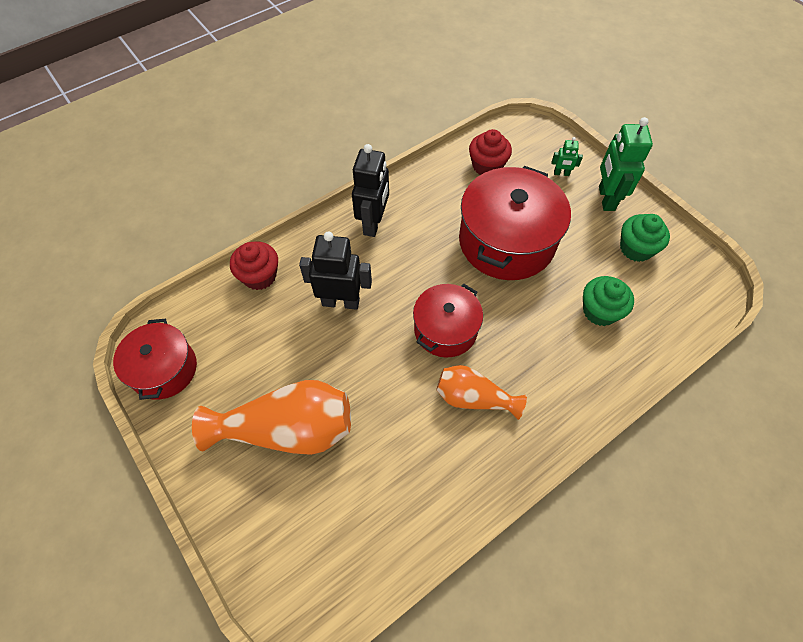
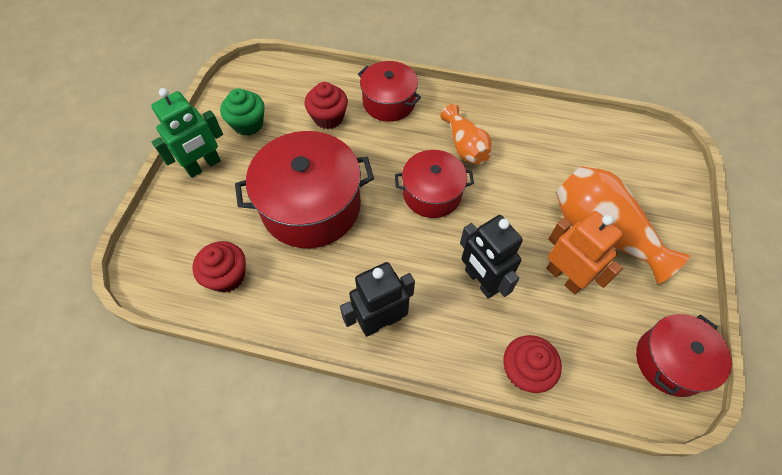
camera: 130 degrees left, 0 degrees up
green robot [552,137,583,176] -> none
green cupcake [583,276,634,326] -> red cupcake [305,82,348,129]
none -> red pot [358,61,421,122]
none -> orange robot [546,211,623,294]

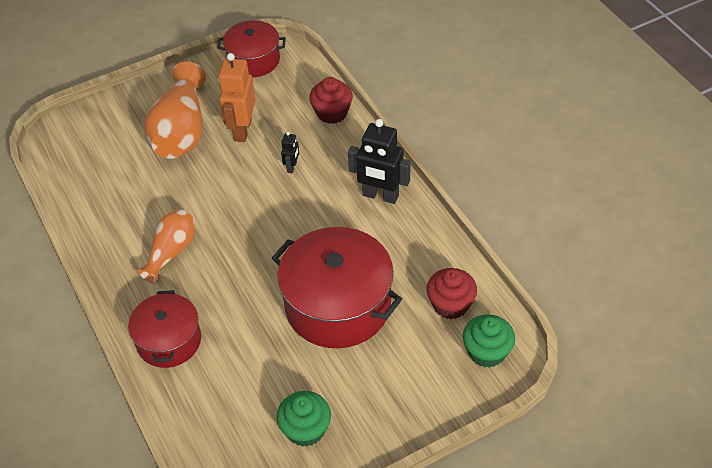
camera: 130 degrees left, 10 degrees down
green robot [151,88,223,178] -> none
red cupcake [305,82,348,129] -> none
red pot [395,150,474,218] -> none
black robot [460,215,523,299] -> black robot [281,132,299,173], size x0.48
none -> green cupcake [463,314,515,368]

